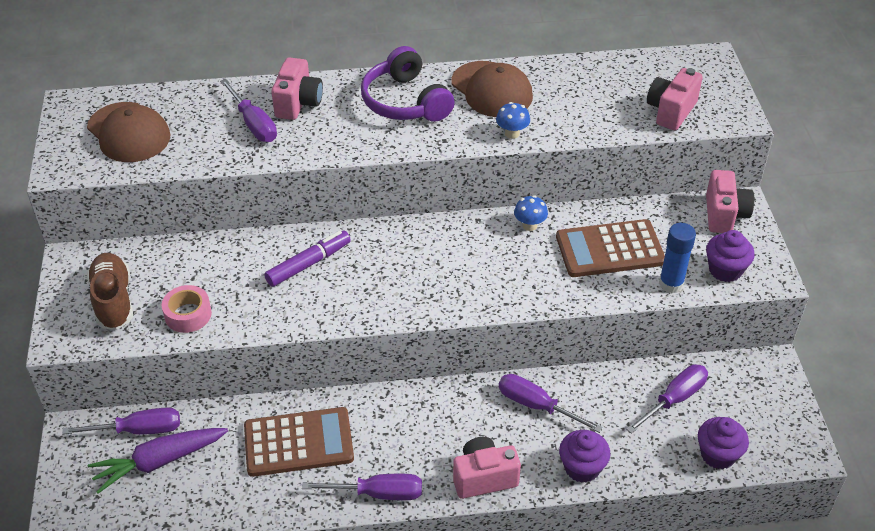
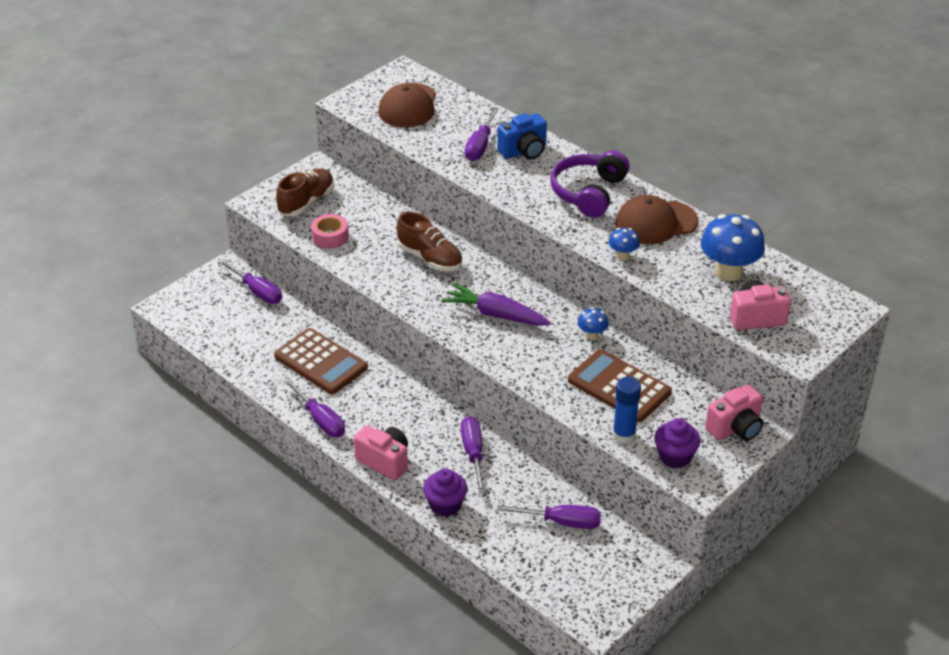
camera: 50 degrees right, 5 degrees down
purple carrot [88,428,228,494] -> purple carrot moved to [441,283,551,326]
purple marker [264,230,351,287] -> brown shoe [397,212,462,271]
pink camera [272,57,323,120] -> blue camera [497,113,547,159]
brown cap [451,61,533,117] -> brown cap turned 60 degrees clockwise [616,195,698,244]
purple cupcake [698,417,749,469] -> none
none -> blue mushroom [701,214,765,281]

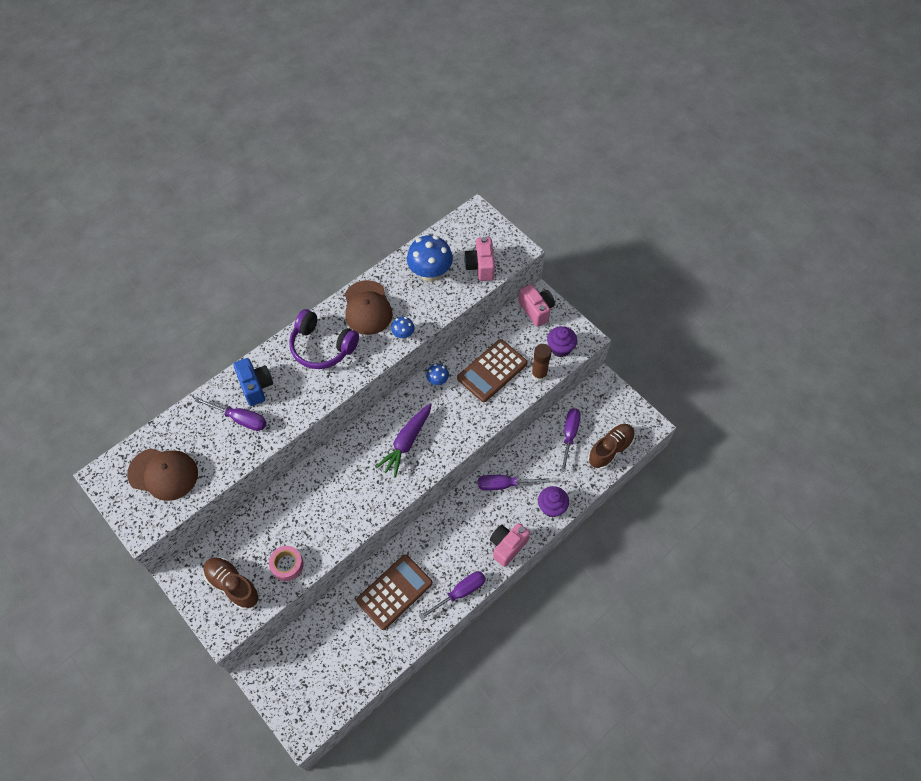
camera: 85 degrees left, 20 degrees up
purple screwdriver [218,259,282,304] -> none
brown shoe [397,212,462,271] -> brown shoe moved to [588,424,635,470]
blue glue stick [612,377,641,443] -> brown glue stick [532,344,552,382]

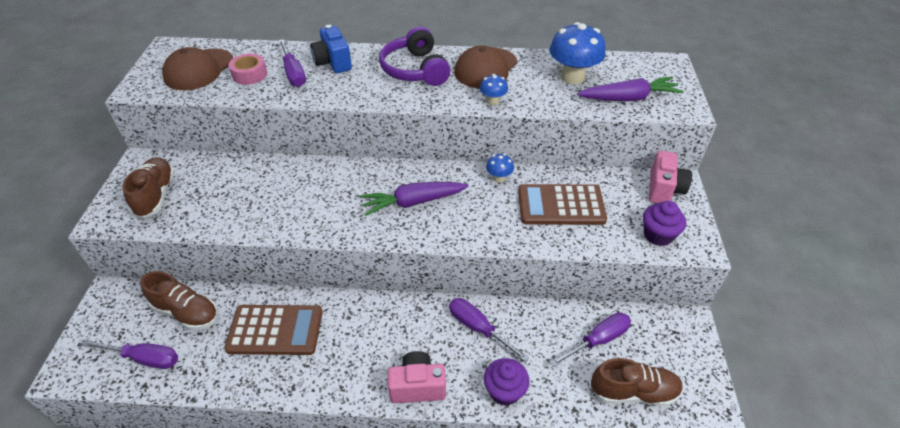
camera: 45 degrees right, 15 degrees down
brown cap [127,448,198,501] -> brown cap turned 60 degrees clockwise [162,47,233,90]
blue camera [233,358,273,406] -> blue camera turned 135 degrees clockwise [310,25,352,73]
pink tape [269,546,304,581] -> pink tape moved to [229,54,267,85]
purple screwdriver [419,571,486,620] -> purple screwdriver moved to [82,340,178,369]
pink camera [464,237,495,281] -> purple carrot [577,77,684,101]
brown glue stick [532,344,552,382] -> none
none -> brown shoe [140,271,218,330]

